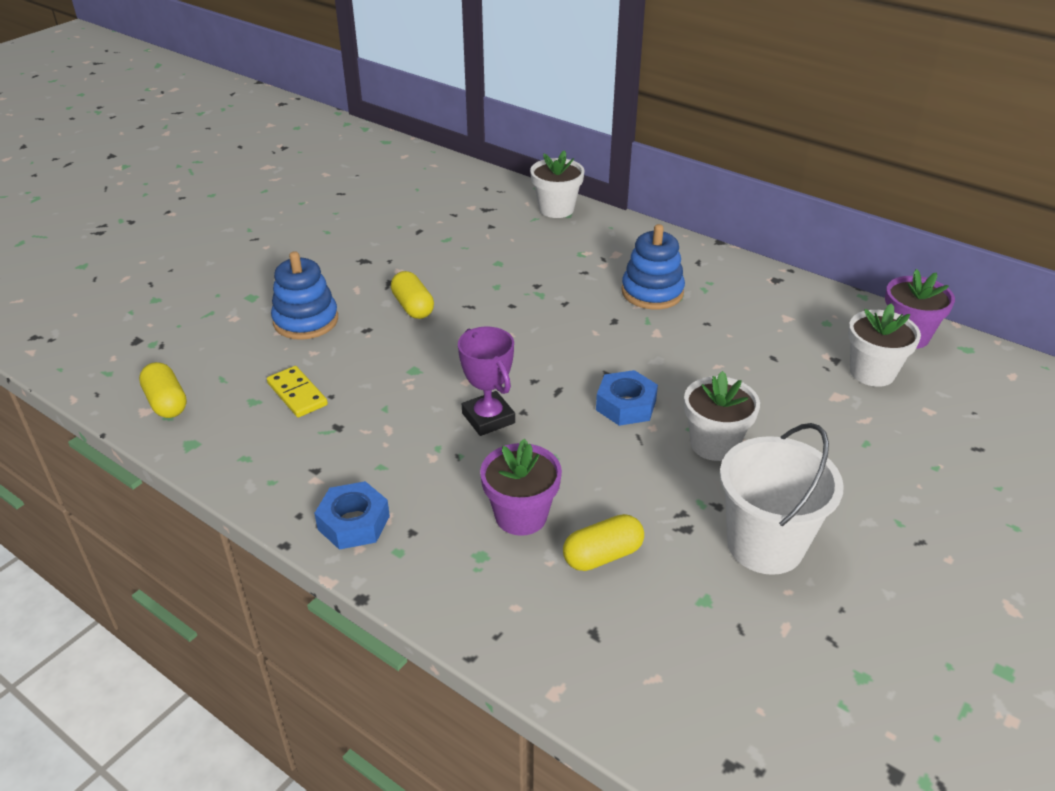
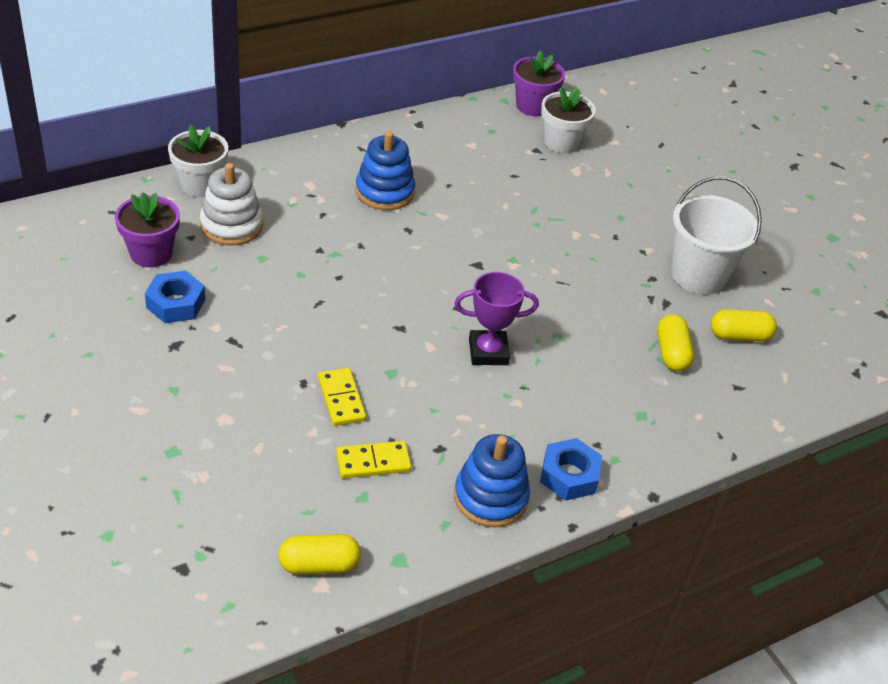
camera: 70 degrees left, 5 degrees up
blue stacking toy [271,251,338,340] -> blue stacking toy moved to [454,434,530,527]
yellow capsule [391,271,434,319] -> yellow capsule moved to [711,309,777,341]
purple flower pot [480,439,562,536] -> purple flower pot moved to [115,192,180,267]
blue nut [596,370,658,426] -> blue nut moved to [145,271,205,323]
white flower pot [684,371,760,461] -> none
none -> white stacking toy [200,163,263,246]
none -> yellow domino [318,368,366,426]

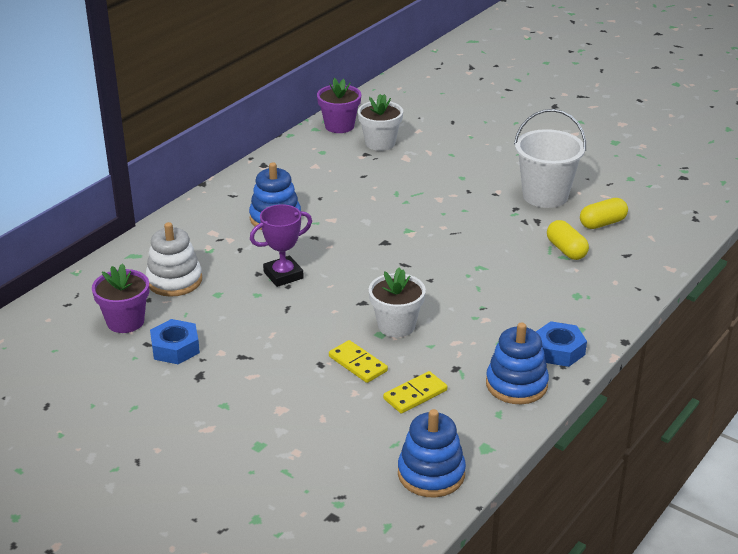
camera: 20 degrees left, 10 degrees down
white flower pot [168,125,228,197] -> white flower pot moved to [369,268,426,338]
yellow capsule [278,534,361,574] -> blue stacking toy [398,409,466,498]
purple trophy [454,272,539,365] -> purple trophy moved to [250,204,312,287]

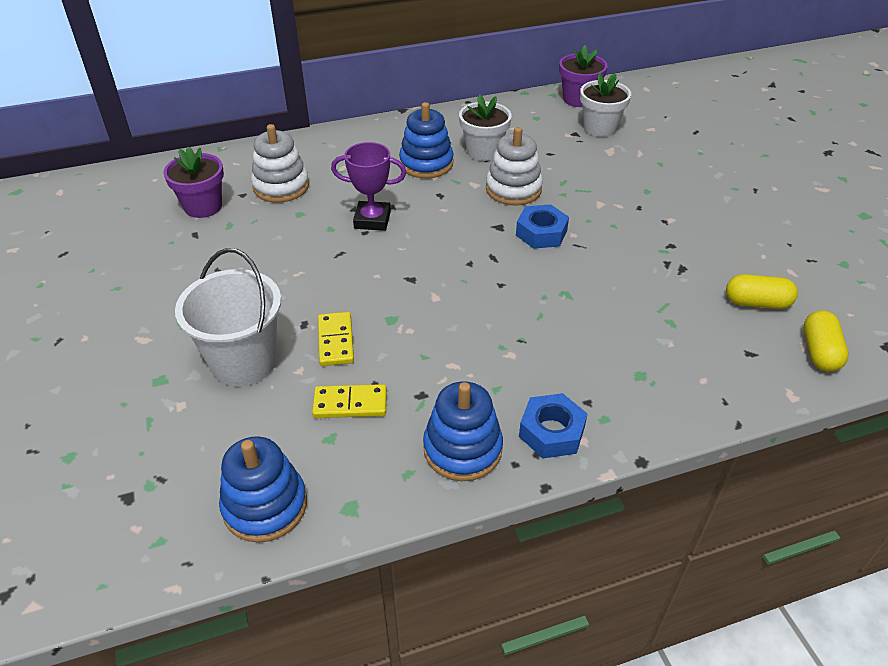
camera: 35 degrees right, 10 degrees up
blue nut [150,319,200,364] -> blue nut moved to [516,204,569,249]
white flower pot [369,268,426,338] -> white flower pot moved to [459,94,512,161]
white bucket [514,109,586,208] -> white bucket moved to [175,248,281,386]
yellow capsule [547,220,589,260] -> yellow capsule moved to [804,310,849,372]
none -> white stacking toy [486,127,543,206]

